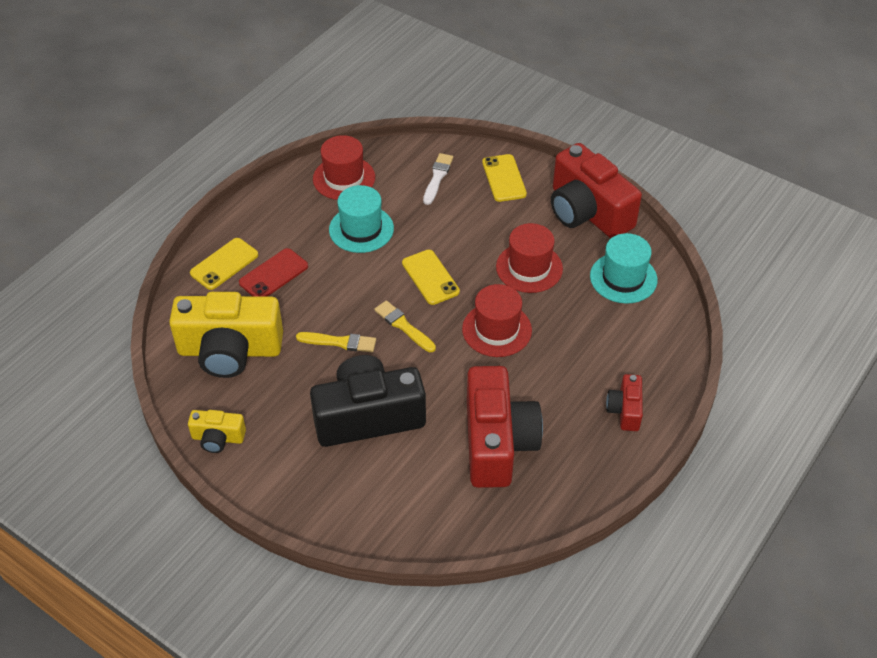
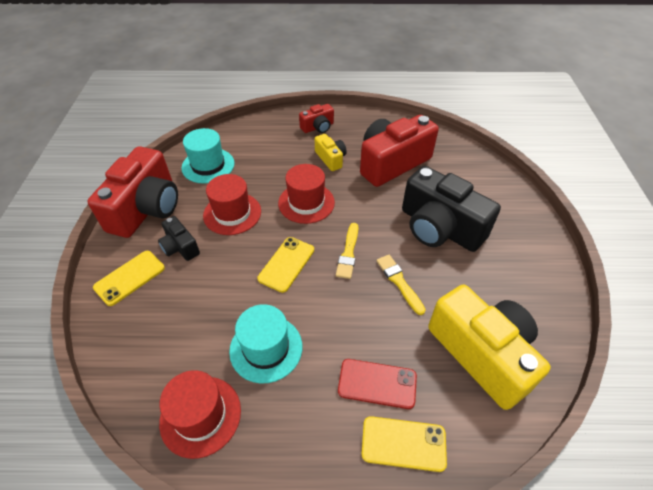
camera: 125 degrees left, 0 degrees up
yellow camera [188,410,246,453] -> yellow camera moved to [315,134,347,171]
white brush [423,153,453,205] -> none
none -> black camera [158,216,200,261]

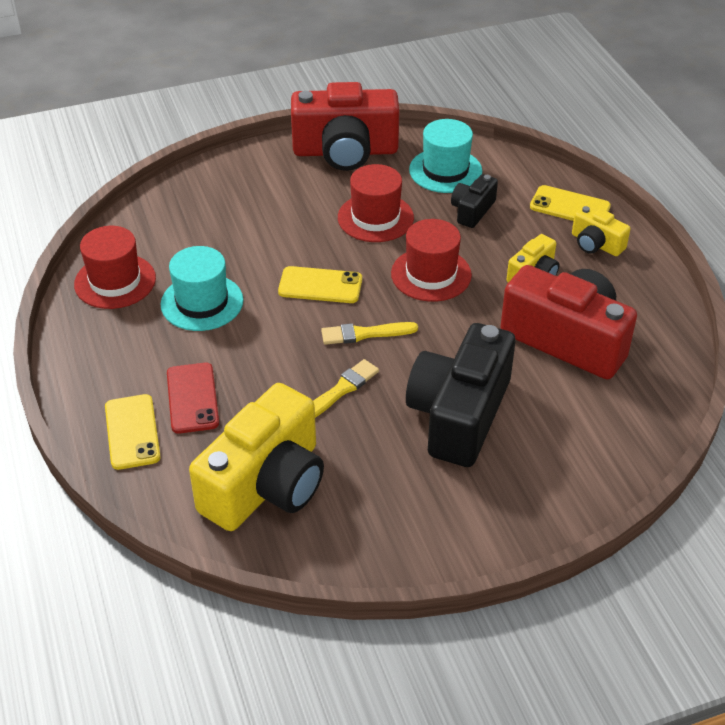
camera: 70 degrees right, 5 degrees down
yellow phone [93,251,165,306] -> yellow phone moved to [530,185,611,221]
black camera [158,216,200,261] -> black camera moved to [451,174,498,228]
red camera [299,104,334,133] -> yellow camera [572,205,631,256]

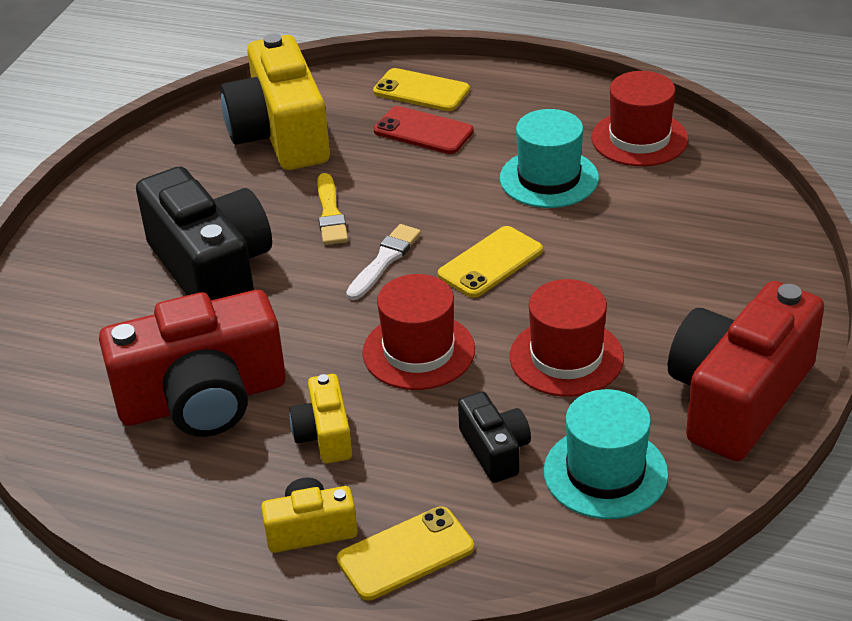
camera: 130 degrees right, 5 degrees down
yellow brush [321,322,418,345] -> white brush [346,224,421,300]

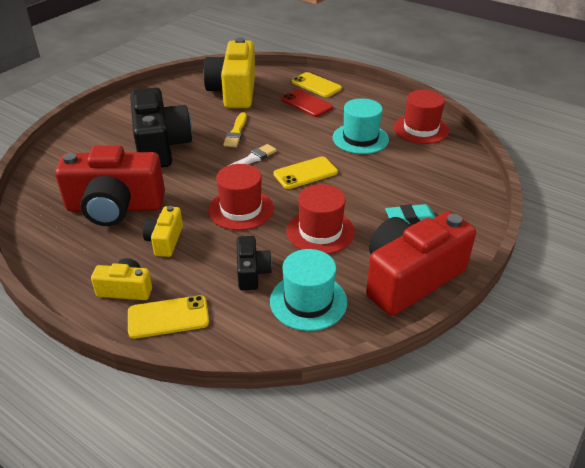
camera: 15 degrees right, 0 degrees up
none -> turquoise eraser [385,204,435,224]

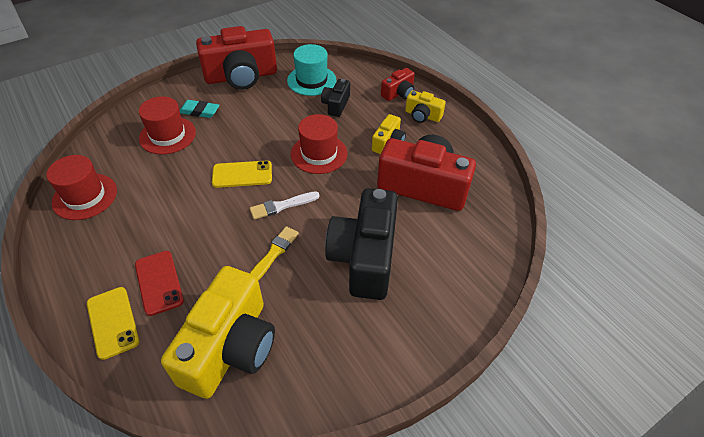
camera: 160 degrees left, 10 degrees up
yellow phone [128,295,209,339] -> red camera [381,68,415,101]
red hat [287,184,355,254] -> red hat moved to [139,96,196,154]
turquoise hat [333,98,389,154] -> none

